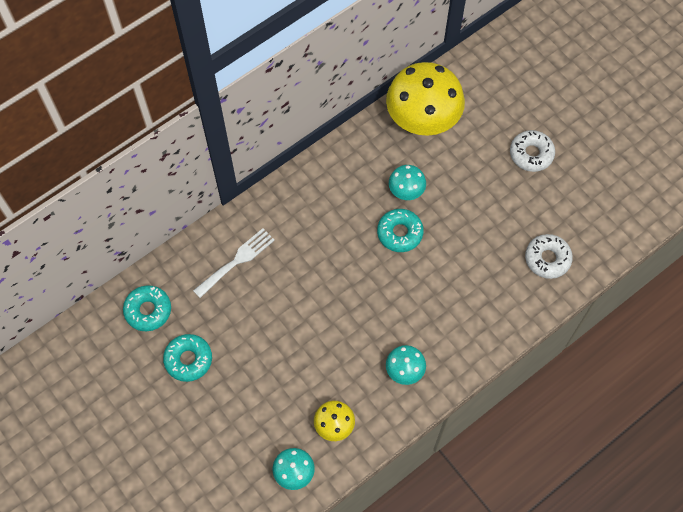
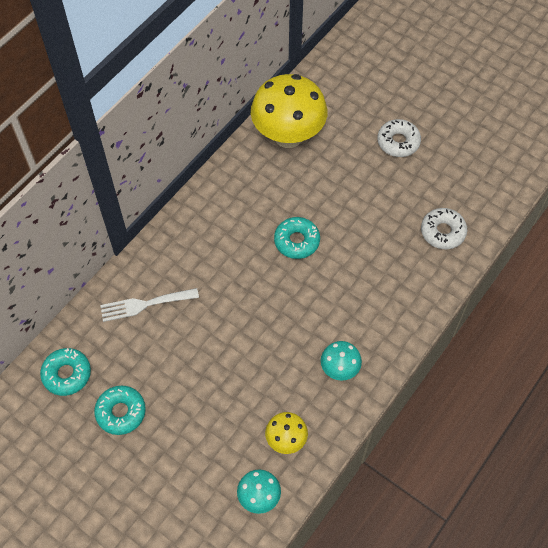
camera: 15 degrees left, 5 degrees down
white fork [193,228,275,298] -> white fork turned 135 degrees counterclockwise [100,288,199,322]
turquoise mushroom [389,165,426,200] -> none

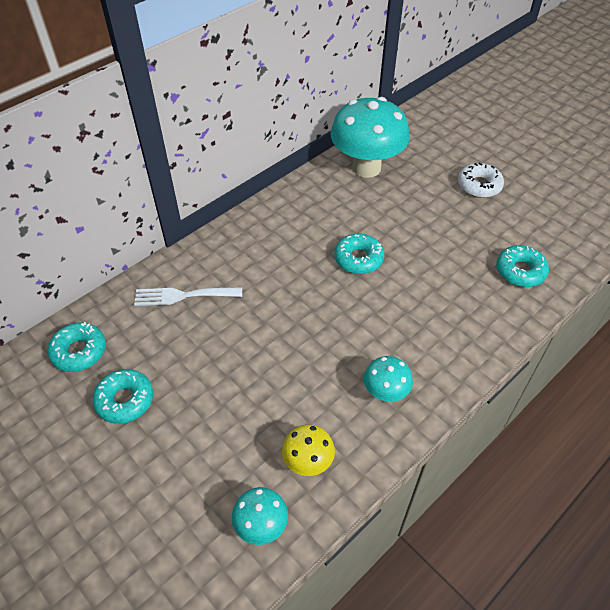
camera: 10 degrees right, 10 degrees down
yellow mushroom [251,74,328,148] -> turquoise mushroom [330,97,410,178]
white donut [421,208,467,249] -> turquoise donut [496,245,549,287]

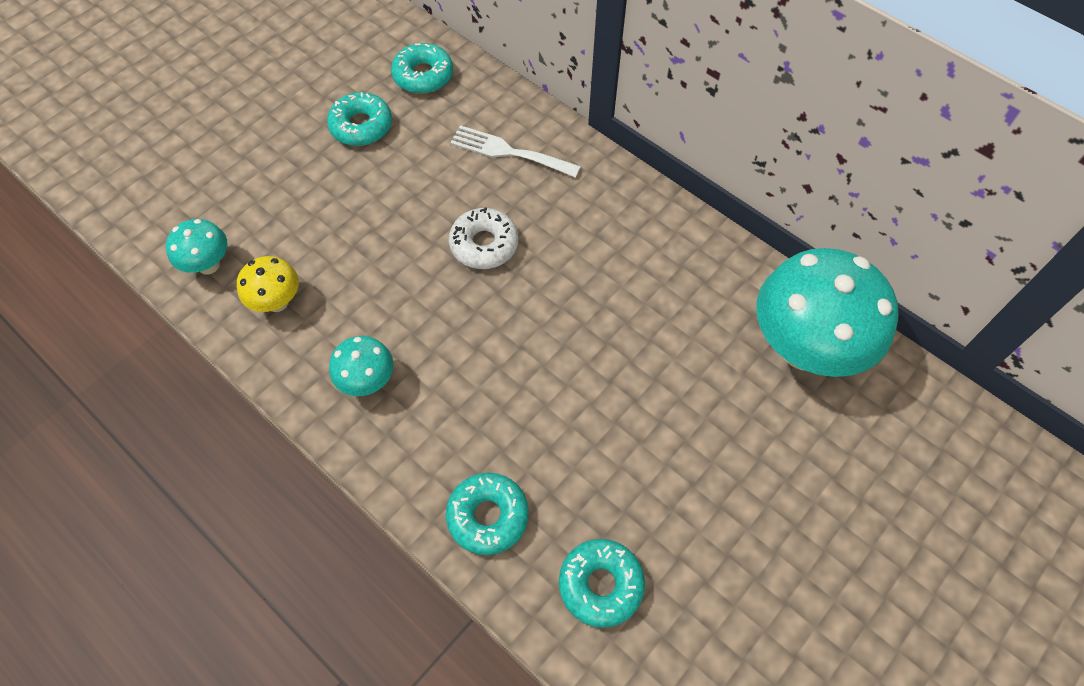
camera: 85 degrees right, 10 degrees up
white fork [134,287,242,306] -> white fork turned 60 degrees counterclockwise [450,125,581,178]
turquoise donut [334,234,384,274] -> turquoise donut moved to [446,473,529,555]
white donut [458,163,504,198] -> white donut moved to [449,207,519,269]

